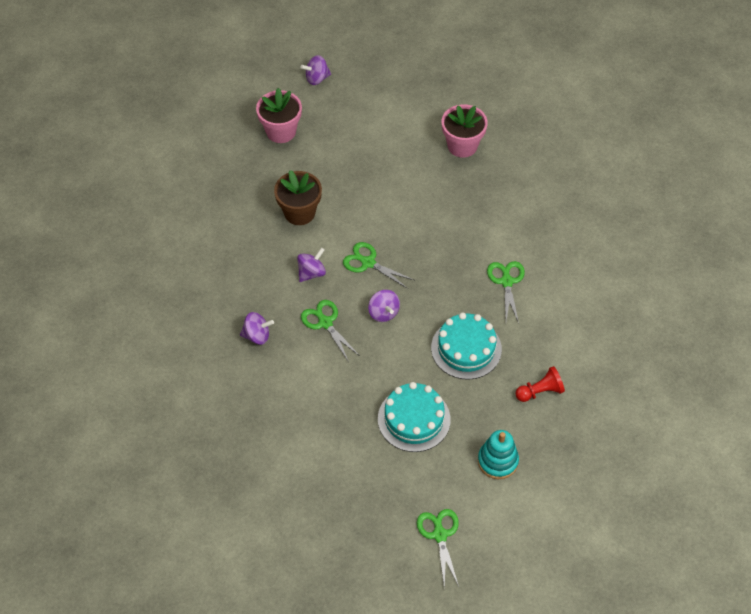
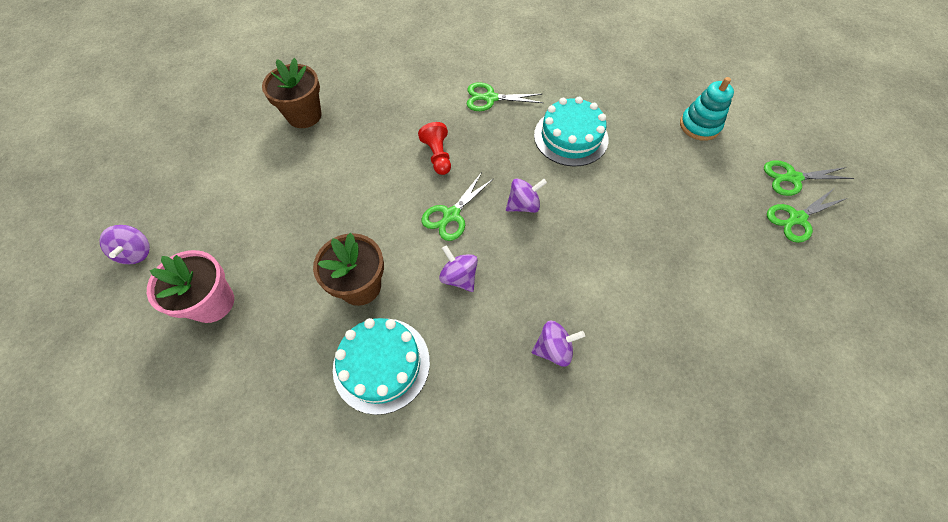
camera: 85 degrees left, 5 degrees up
purple spinning top [240,312,274,345] -> purple spinning top turned 75 degrees clockwise [531,321,585,367]
green scissors [301,300,360,362] -> green scissors moved to [767,189,847,243]
turquoise cake [378,382,451,452] -> turquoise cake moved to [333,318,430,415]
pink flower pot [442,104,488,158] -> brown flower pot [262,58,322,128]
red pawn [516,366,565,402] -> red pawn moved to [418,122,451,175]

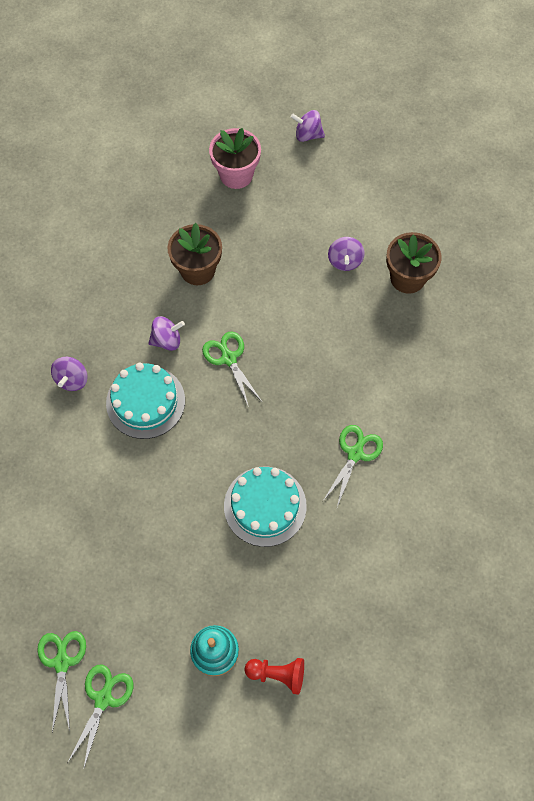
camera: 115 degrees right, 5 degrees up
turquoise cake [333,318,430,415] -> turquoise cake moved to [106,363,185,439]
red pawn [418,122,451,175] -> red pawn moved to [245,658,304,695]
purple spinning top [506,178,547,213] -> purple spinning top moved to [328,237,365,271]

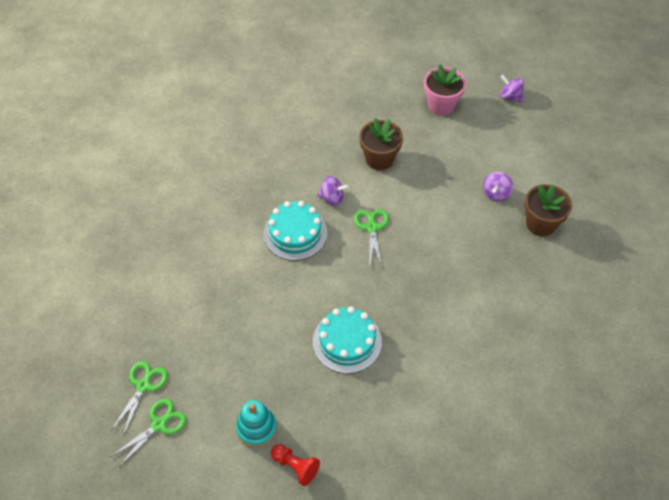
camera: 25 degrees right, 10 degrees down
purple spinning top [51,357,87,391] -> none
green scissors [323,425,383,507] -> none

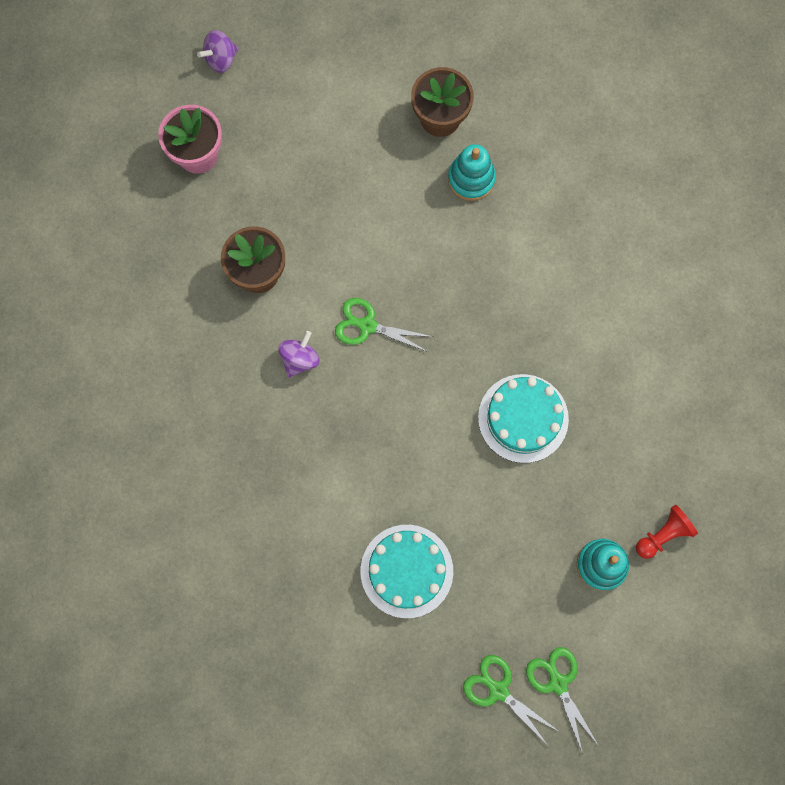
camera: 70 degrees left, 20 degrees up
turquoise cake [263,201,327,261] -> turquoise cake moved to [361,525,453,618]
purple spinning top [483,172,513,202] -> none
none -> turquoise stacking toy [448,144,496,201]

